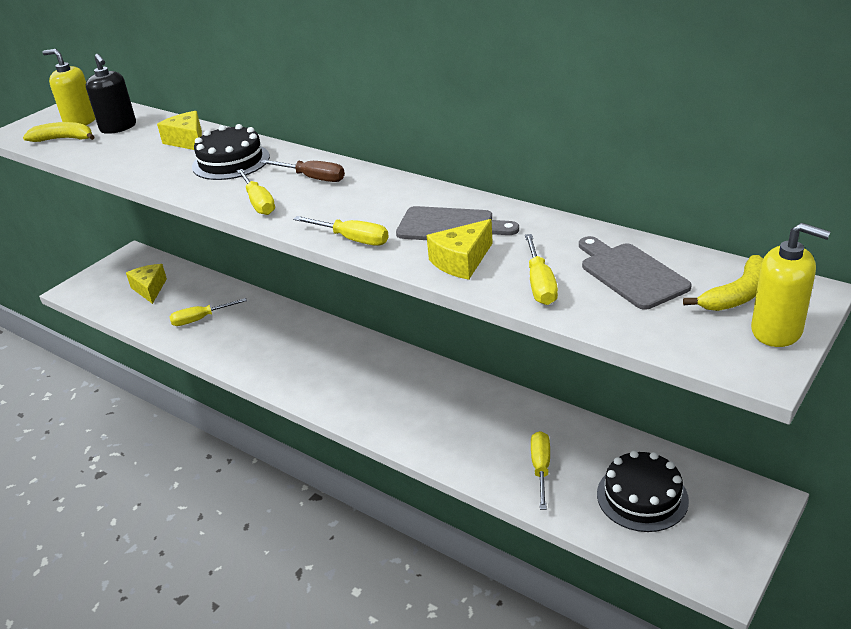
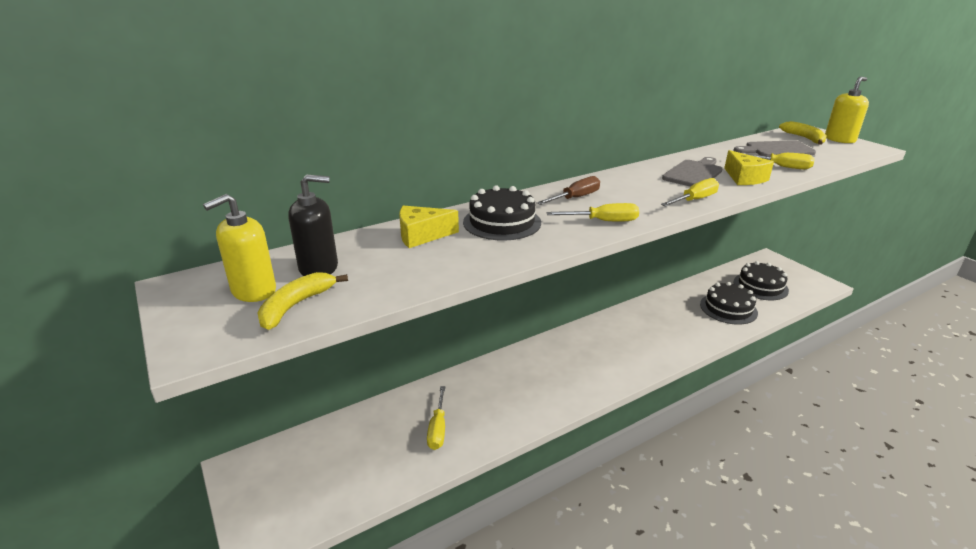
camera: 70 degrees left, 5 degrees down
yellow cheese [126,264,167,304] -> none
yellow screwdriver [531,431,550,510] -> black cake [700,282,758,325]

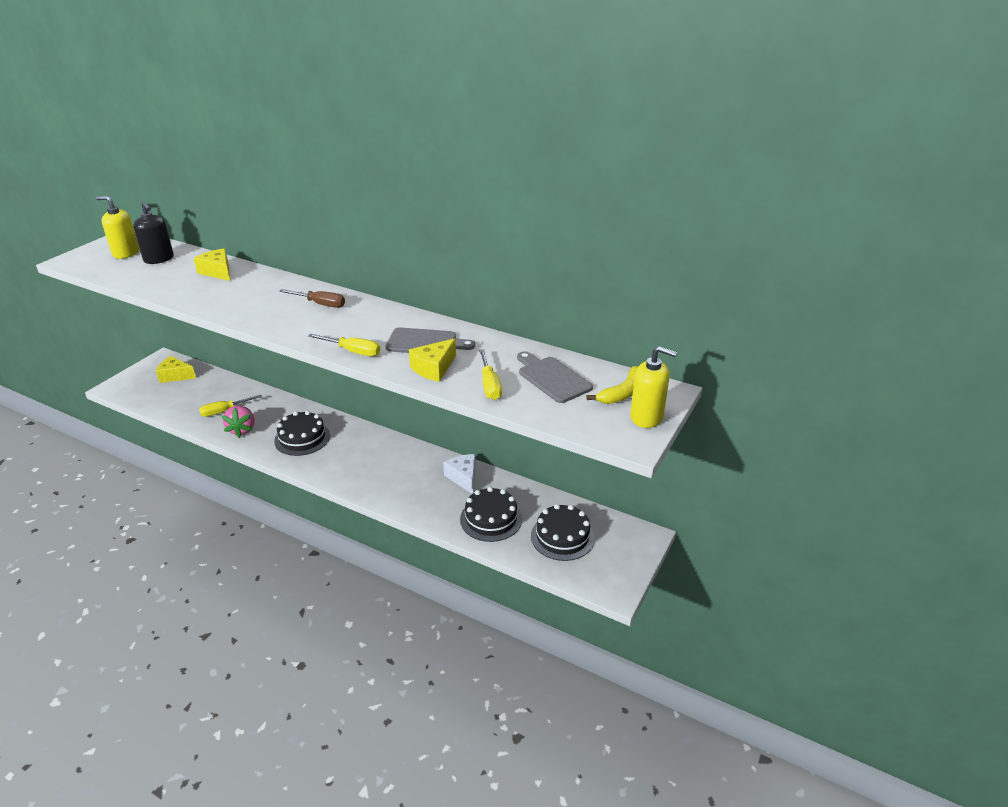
camera: 60 degrees right, 5 degrees up
yellow banana [258,272,348,330] -> none
black cake [463,185,541,241] -> black cake moved to [274,411,330,456]
yellow screwdriver [547,203,639,221] -> none
none -> yellow cheese [156,356,196,383]
none -> pink strawberry [222,406,255,438]
none -> white cheese [443,454,476,494]

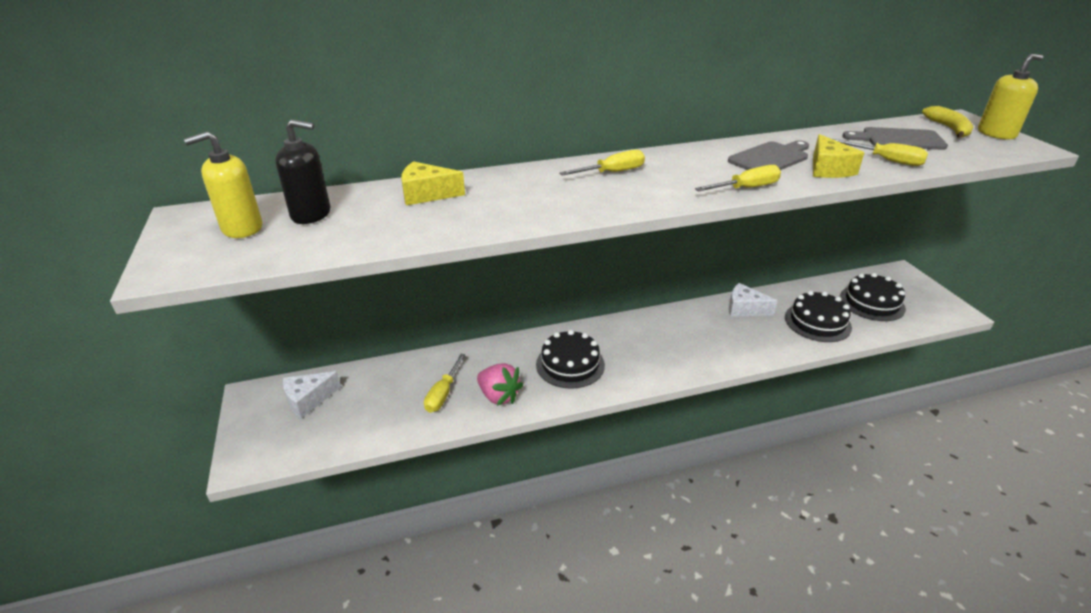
camera: 45 degrees left, 0 degrees up
yellow cheese [156,356,196,383] -> white cheese [283,371,341,418]
brown screwdriver [279,289,345,308] -> yellow screwdriver [559,150,645,176]

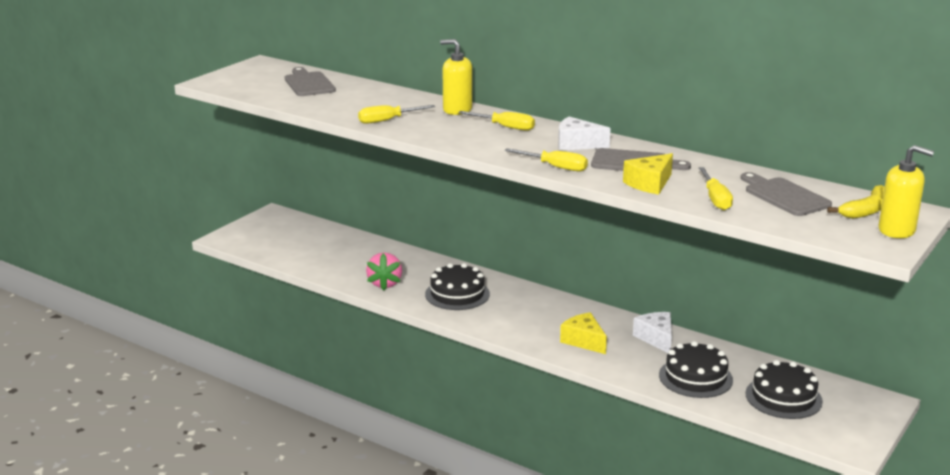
camera: 50 degrees right, 10 degrees down
yellow soap dispenser [184,131,262,238] -> yellow soap dispenser moved to [440,39,472,115]
black soap dispenser [275,119,331,224] -> grey cutting board [285,67,336,96]
white cheese [283,371,341,418] -> white cheese moved to [558,117,611,151]
yellow cheese [401,161,465,206] -> yellow cheese moved to [560,312,607,354]
yellow screwdriver [424,354,465,413] -> yellow screwdriver moved to [358,105,435,124]

